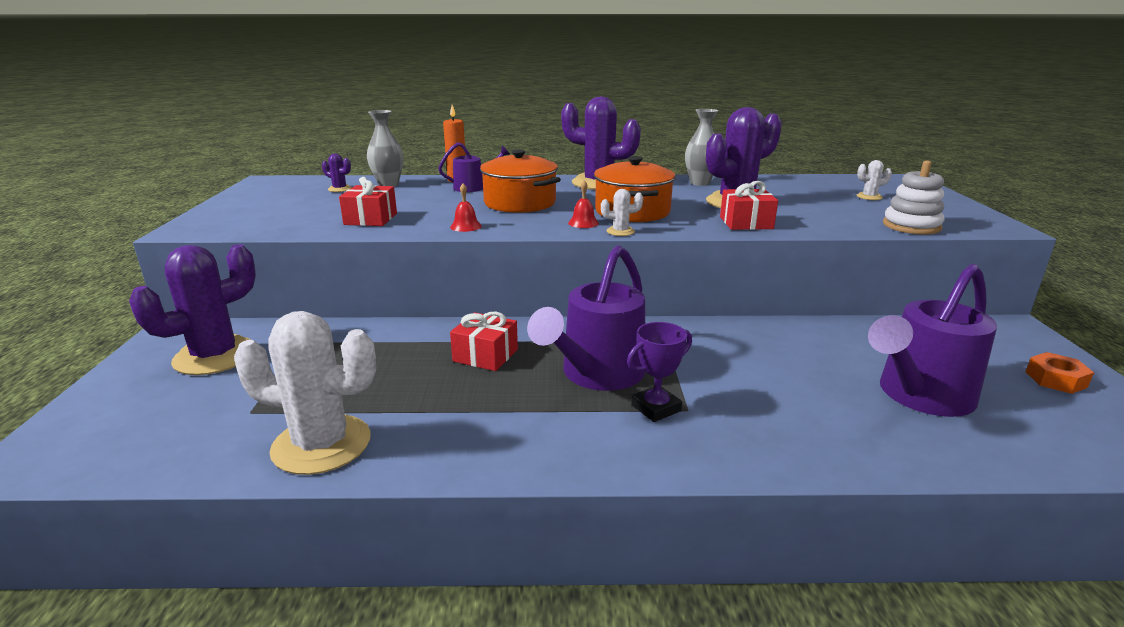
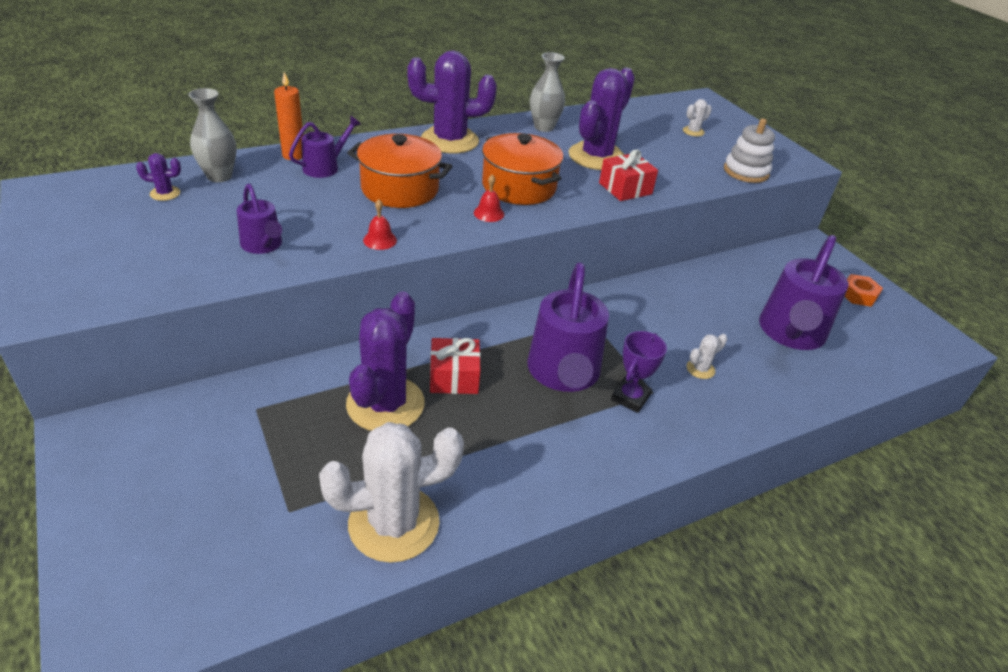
camera: 30 degrees left, 15 degrees up
purple cactus [129,244,256,375] -> purple cactus moved to [346,292,425,431]
red gift [339,177,397,226] -> purple watering can [237,184,282,254]
white cactus [601,189,643,236] -> white cactus moved to [687,334,727,379]

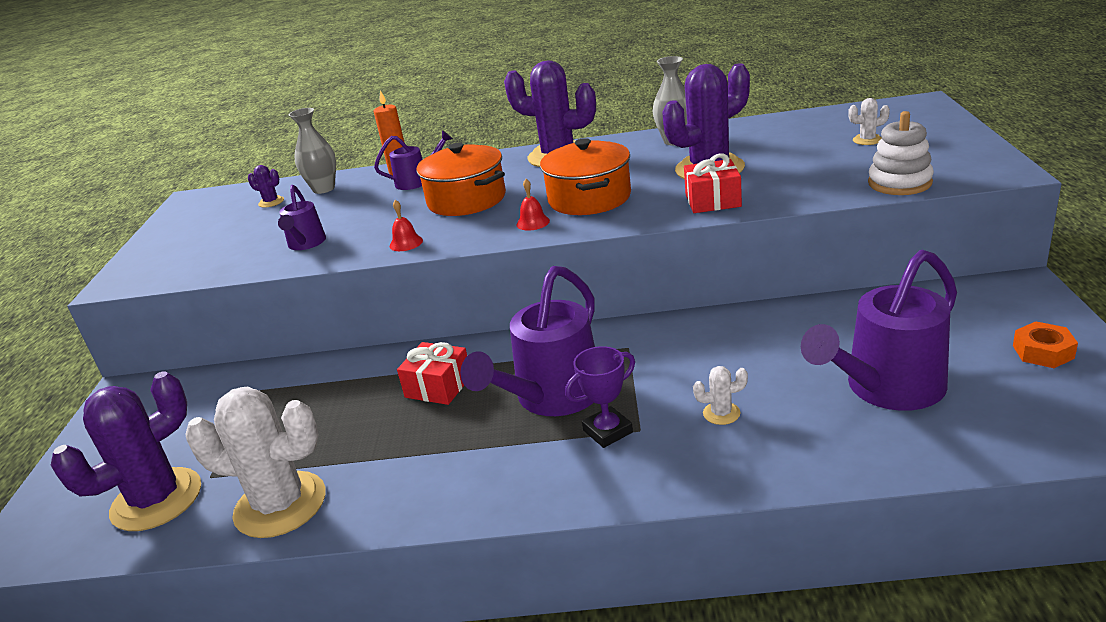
camera: 35 degrees right, 10 degrees down
purple cactus [346,292,425,431] -> purple cactus moved to [51,372,201,531]

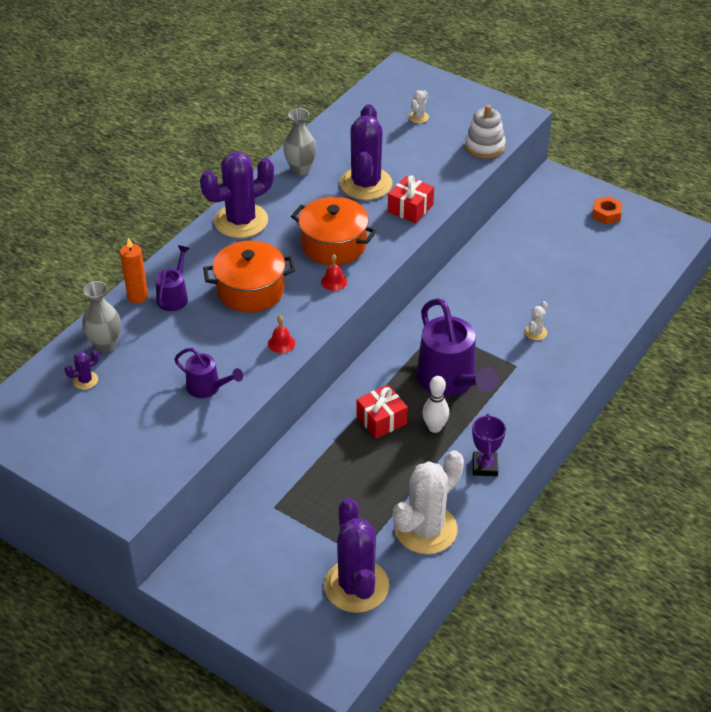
camera: 60 degrees left, 15 degrees up
purple trophy [565,346,635,448] -> purple trophy moved to [472,413,506,476]
purple watering can [801,250,957,411] -> none
none -> white bowling pin [423,376,449,433]

